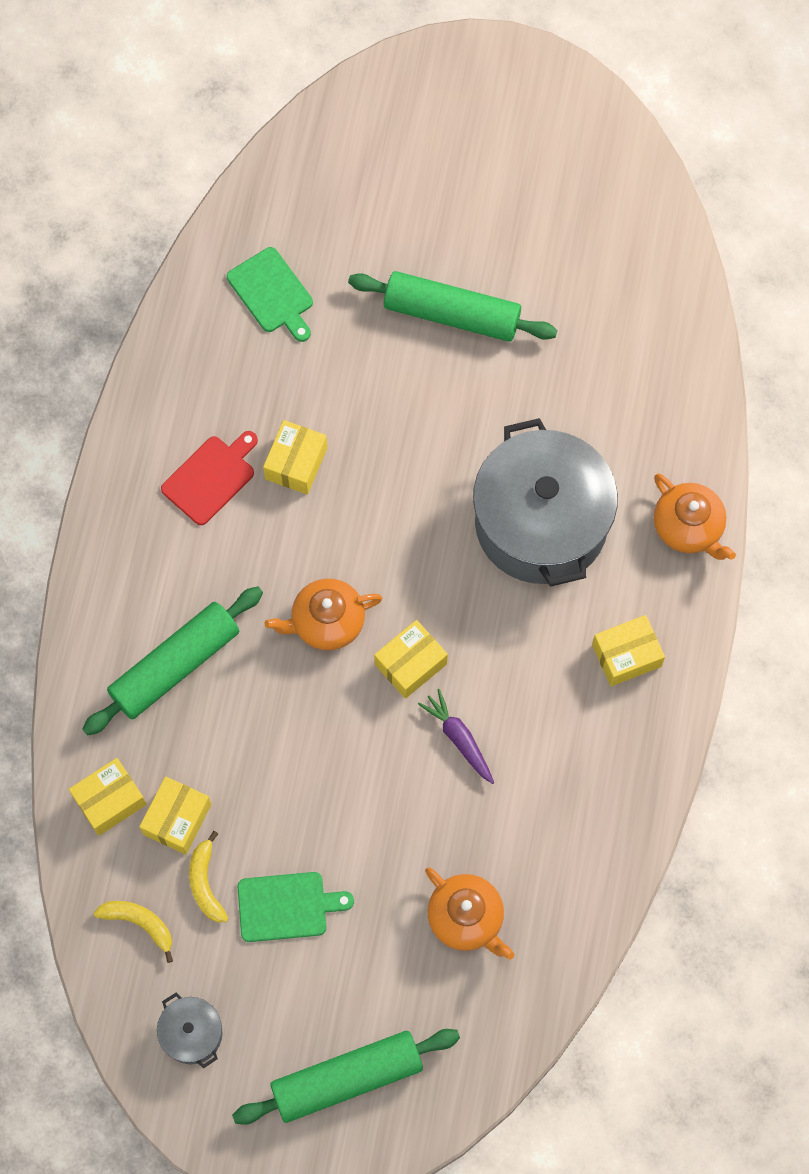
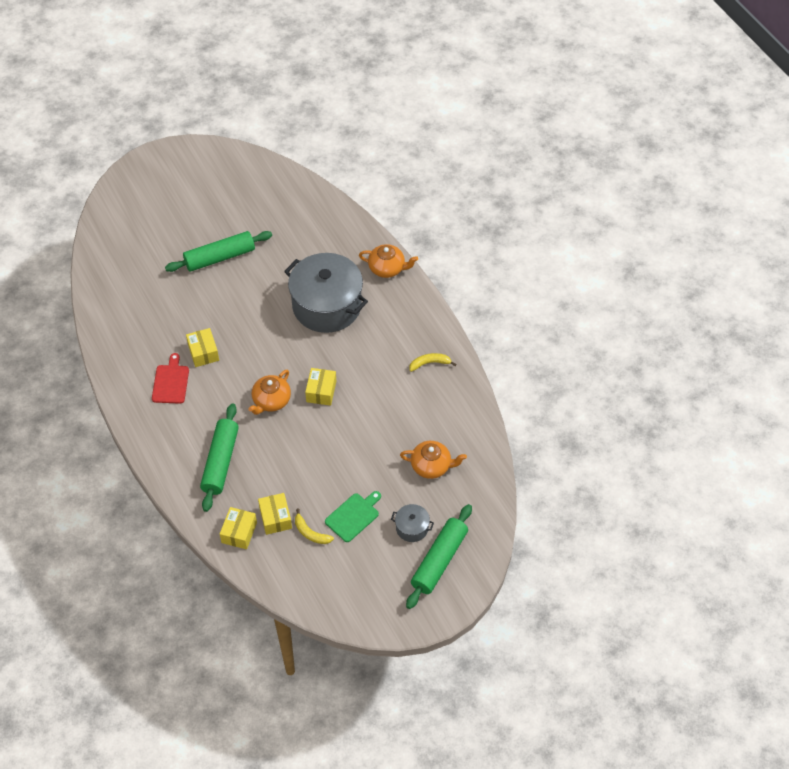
camera: 40 degrees left, 15 degrees down
yellow banana [94,901,173,963] -> yellow banana moved to [410,353,456,372]
grey pot [157,993,222,1068] -> grey pot moved to [391,504,434,542]
green cutting board [227,247,313,342] -> none
purple carrot [418,689,494,784] -> none
yellow box [592,615,665,686] -> none

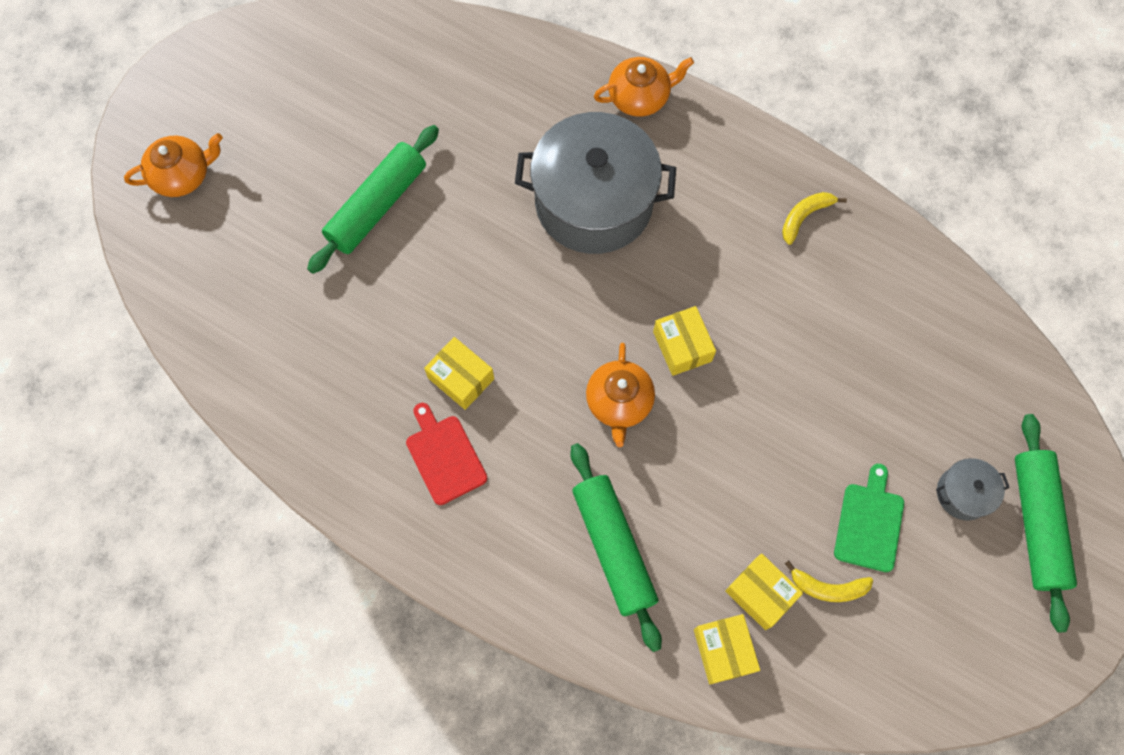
camera: 30 degrees left, 15 degrees up
orange teapot [400,441,467,479] -> orange teapot moved to [124,133,223,197]

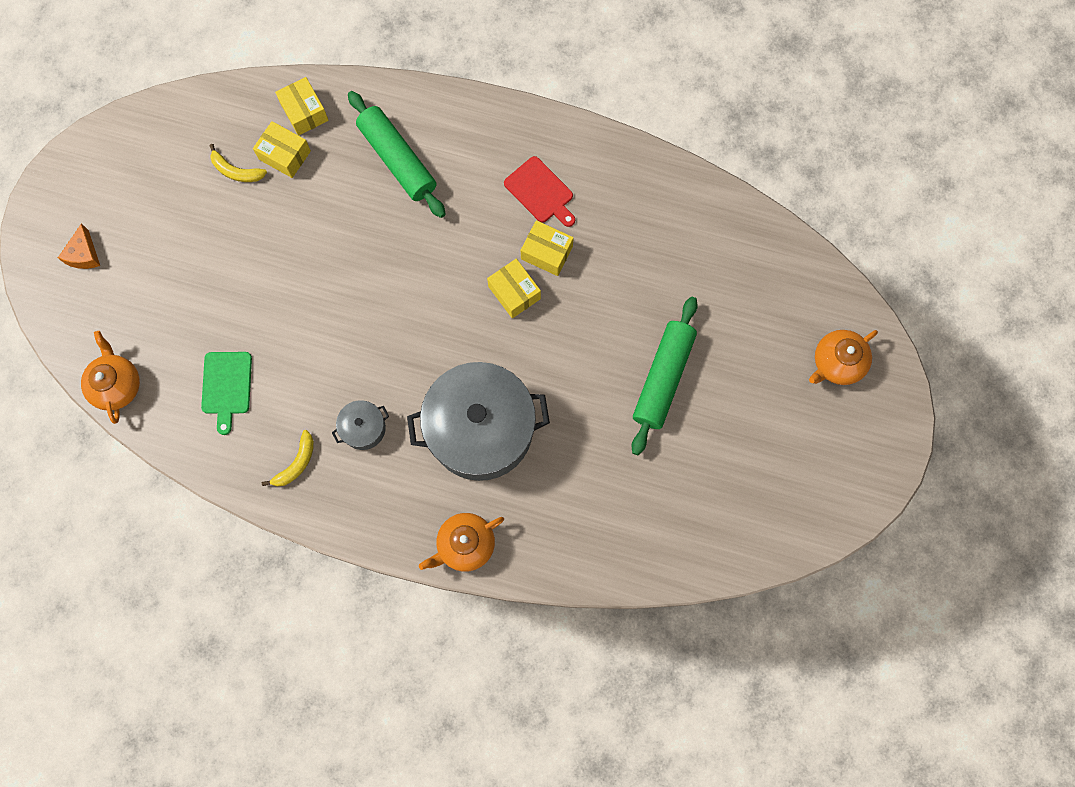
camera: 165 degrees right, 5 degrees up
orange teapot [586,343,655,447] -> orange teapot moved to [81,331,140,424]
yellow box [653,306,716,376] -> yellow box moved to [487,259,541,318]
yellow banana [785,560,873,602] -> yellow banana turned 150 degrees counterclockwise [209,144,267,182]
green cutting board [834,464,904,572] -> green cutting board moved to [201,352,252,435]
grey pot [936,458,1010,521] -> grey pot moved to [332,400,389,450]
green rolling pin [1015,414,1077,632] -> orange cheese [58,223,100,269]

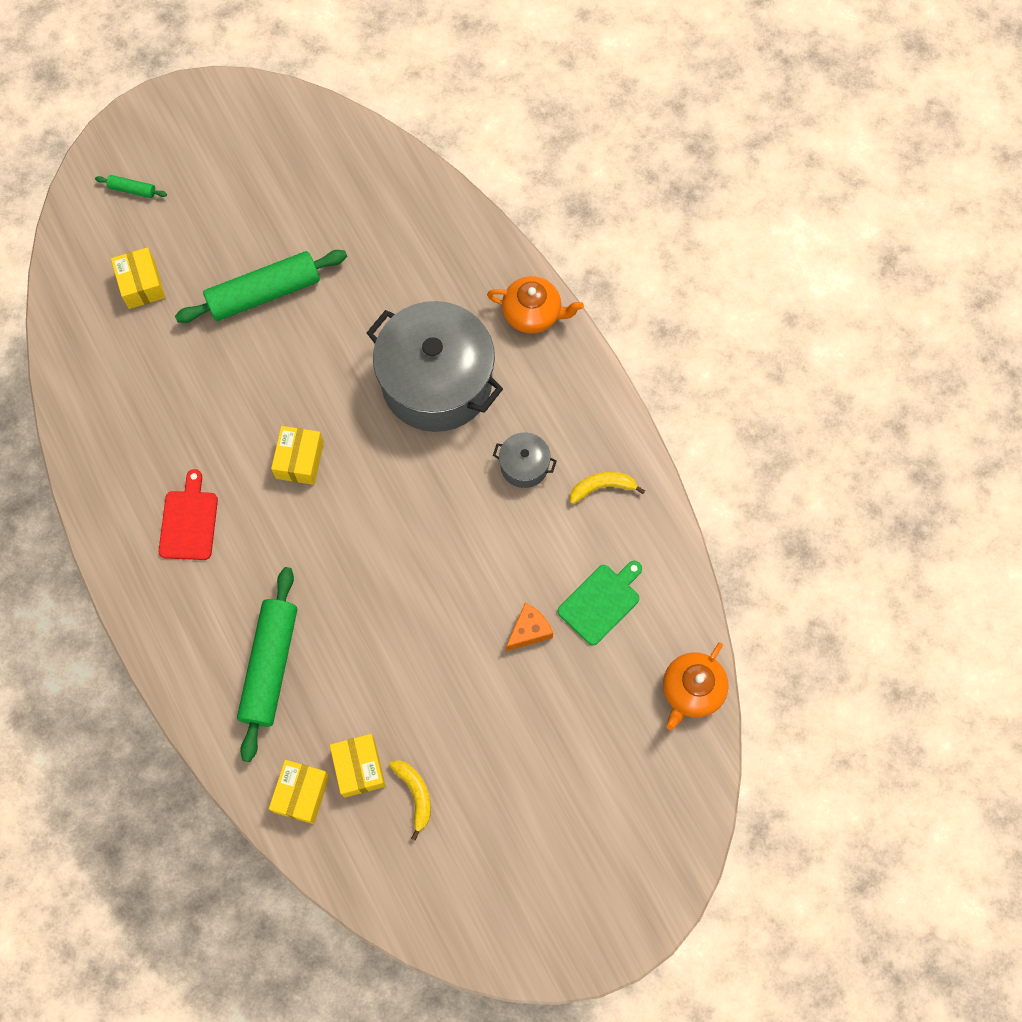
camera: 135 degrees left, 5 degrees down
orange cheese [58,223,100,269] -> orange cheese moved to [506,603,553,651]
yellow box [521,220,574,276] -> yellow box moved to [111,247,166,309]
orange teapot [809,330,878,385] -> green rolling pin [95,175,167,198]

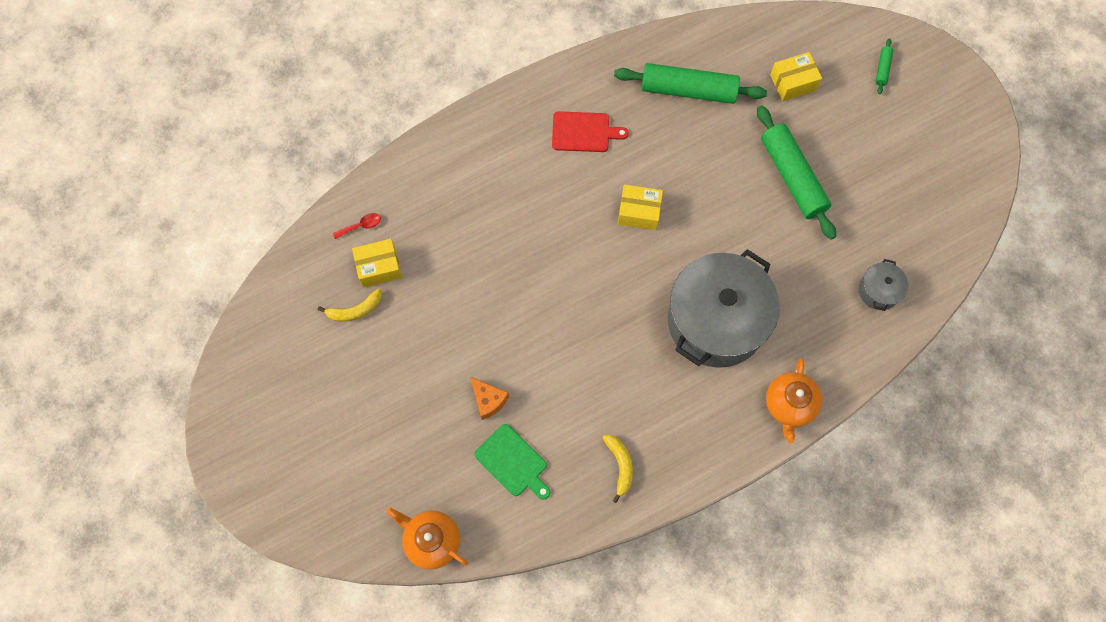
camera: 90 degrees right, 0 degrees up
green rolling pin [237,567,297,762] -> green rolling pin moved to [614,63,767,104]
yellow box [269,760,330,824] -> red spoon [333,213,381,239]
grey pot [493,432,557,488] -> grey pot moved to [859,259,908,311]

